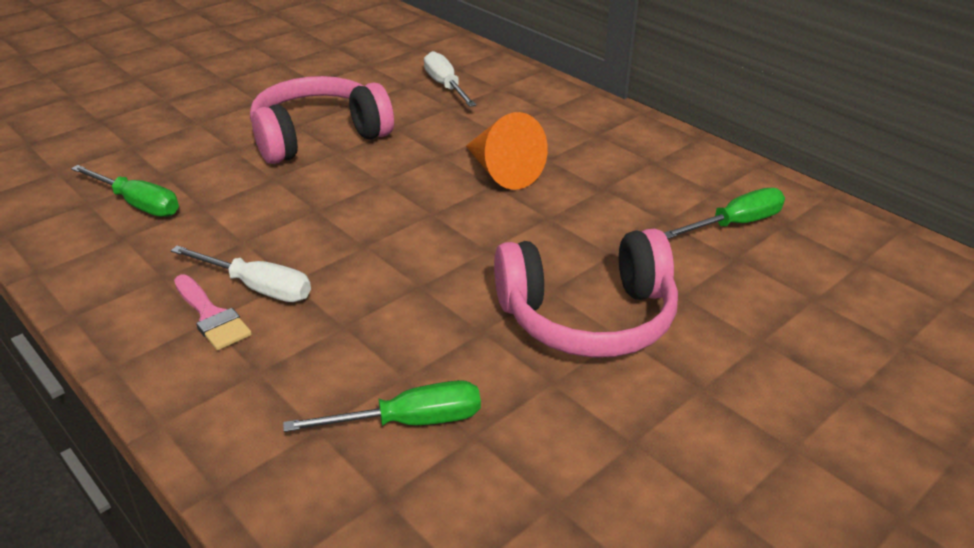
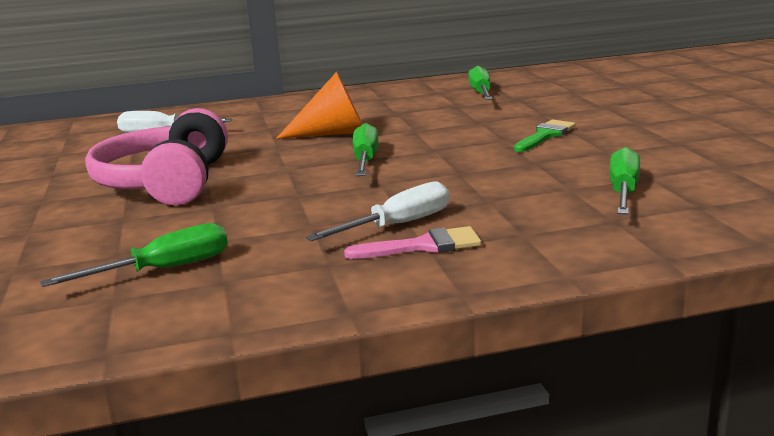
camera: 60 degrees left, 15 degrees down
pink headphones [494,229,678,358] -> green brush [514,119,576,152]
none -> green screwdriver [353,123,379,176]

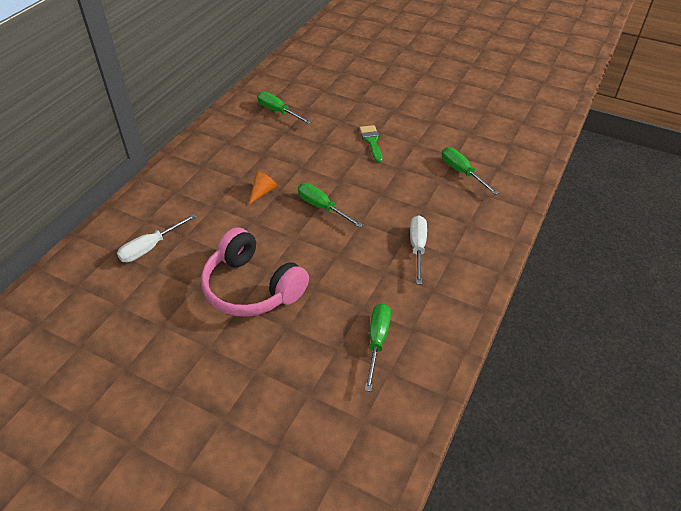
camera: 50 degrees left, 25 degrees up
orange cone [276,72,362,139] -> orange cone [249,171,277,204], size x0.56
pink brush [344,226,481,259] -> none

